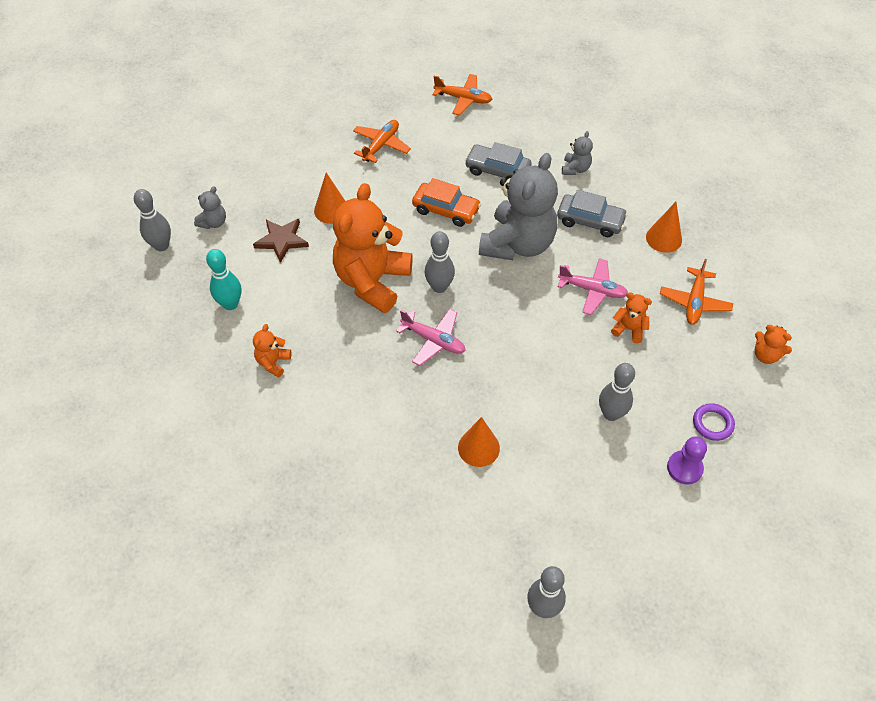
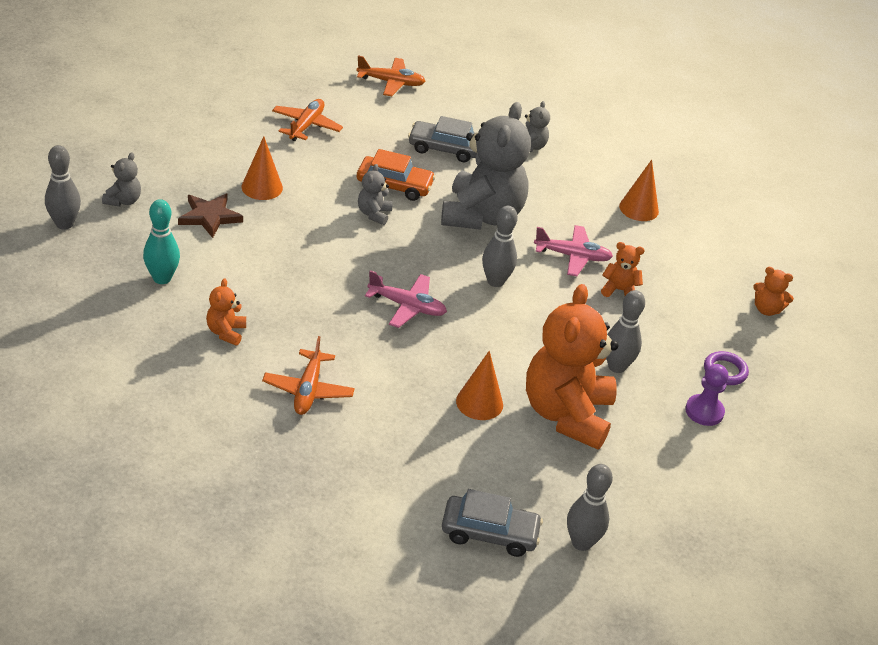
camera: 15 degrees left, 15 degrees down
orange teddy bear [333,183,413,313] -> orange teddy bear moved to [526,284,619,449]
grey bowling pin [425,231,455,293] -> grey bowling pin moved to [482,206,518,287]
grey car [557,190,628,237] -> grey car moved to [442,489,543,557]
orange plane [660,259,733,325] -> orange plane moved to [262,336,355,415]
none -> grey teddy bear [358,164,393,225]

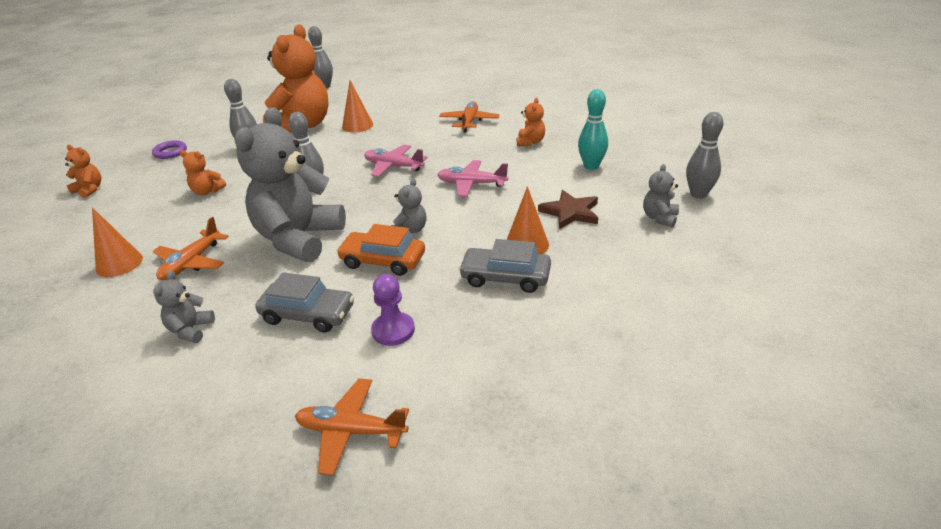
camera: 170 degrees left, 5 degrees down
orange plane [272,99,343,141] -> orange plane moved to [153,217,229,281]
grey car [442,489,543,557] -> grey car moved to [458,239,551,293]
pink plane [534,225,613,276] -> pink plane moved to [437,160,508,197]
purple pawn [685,364,728,426] -> purple pawn moved to [371,274,415,346]

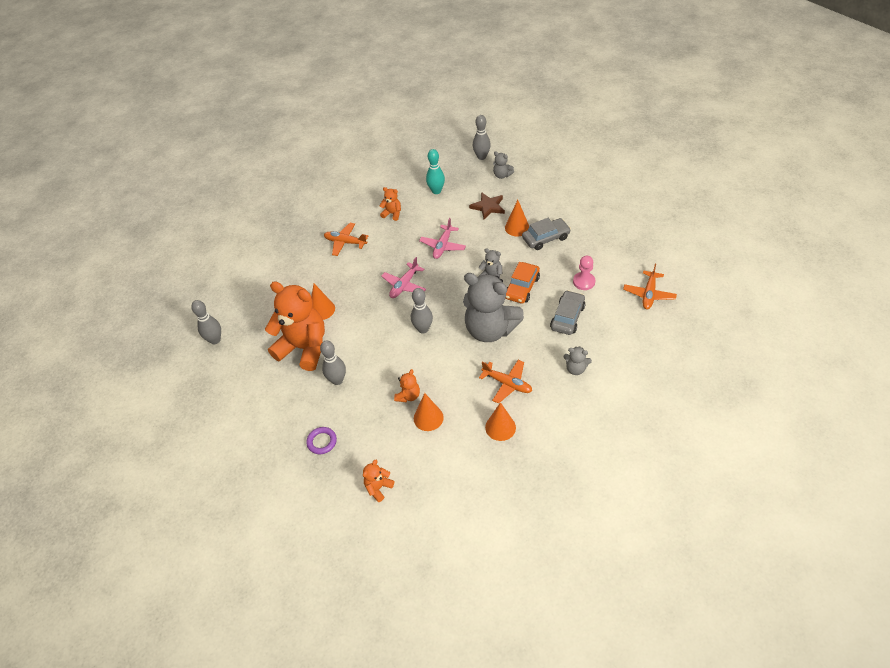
camera: 80 degrees left, 15 degrees up
purple pawn [371,274,415,346] -> pink pawn [573,256,595,290]
grey car [458,239,551,293] -> grey car turned 135 degrees counterclockwise [522,218,571,250]
none -> orange cone [414,393,444,431]

